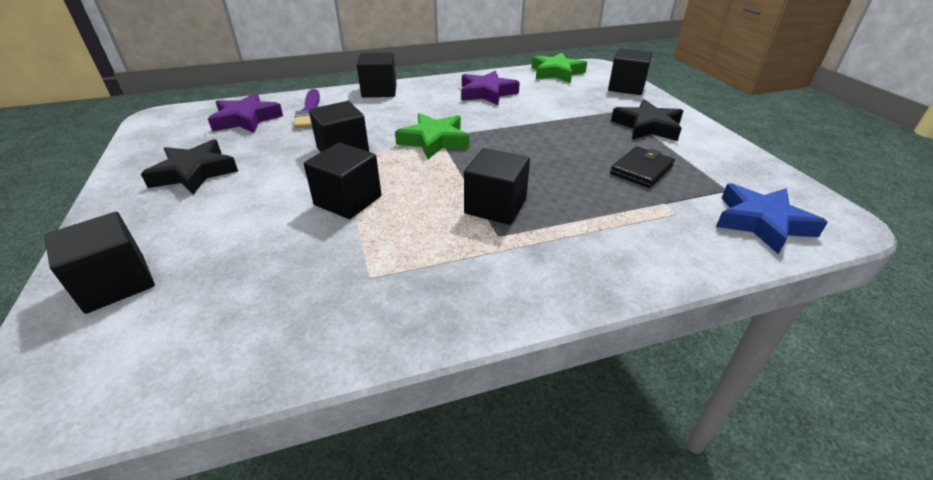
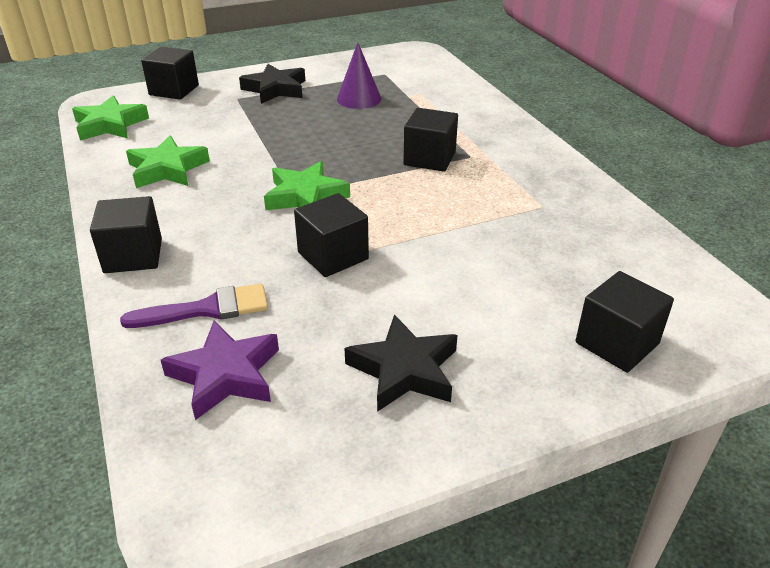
camera: 95 degrees left, 0 degrees up
black cube [304,142,382,219] -> none
purple star [461,71,520,105] -> green star [126,136,210,188]
black wallet [610,146,675,188] -> purple cone [337,42,381,109]
blue star [716,183,828,254] -> none

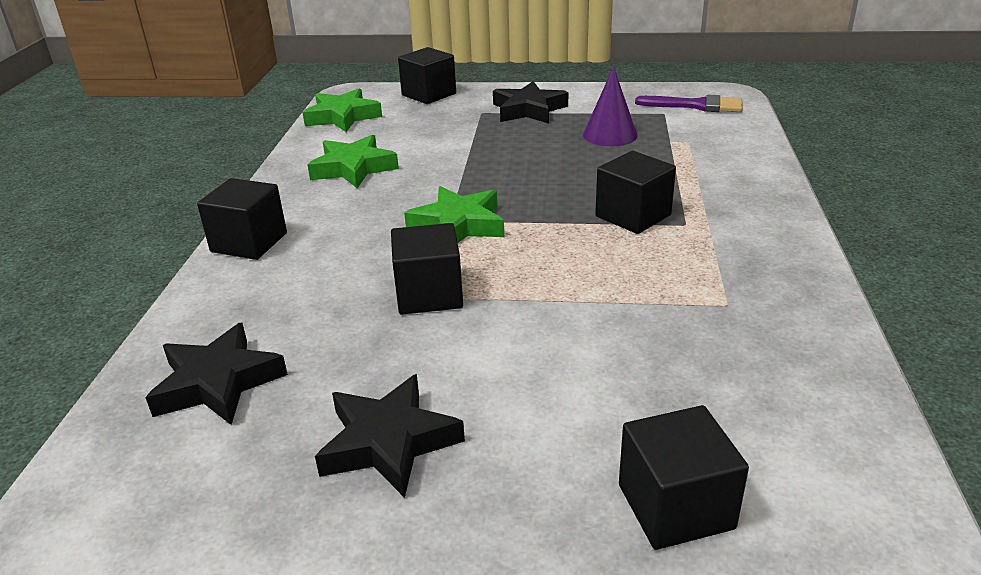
camera: 30 degrees right, 5 degrees down
purple brush [120,283,268,328] -> purple brush moved to [635,95,743,112]
purple star [161,321,279,420] -> black star [145,322,288,425]

